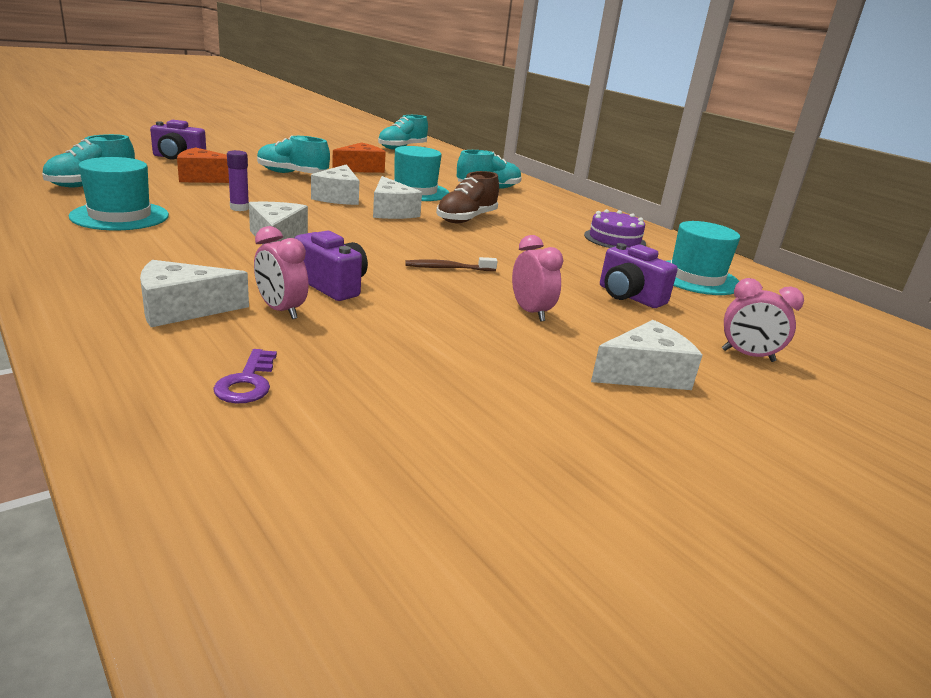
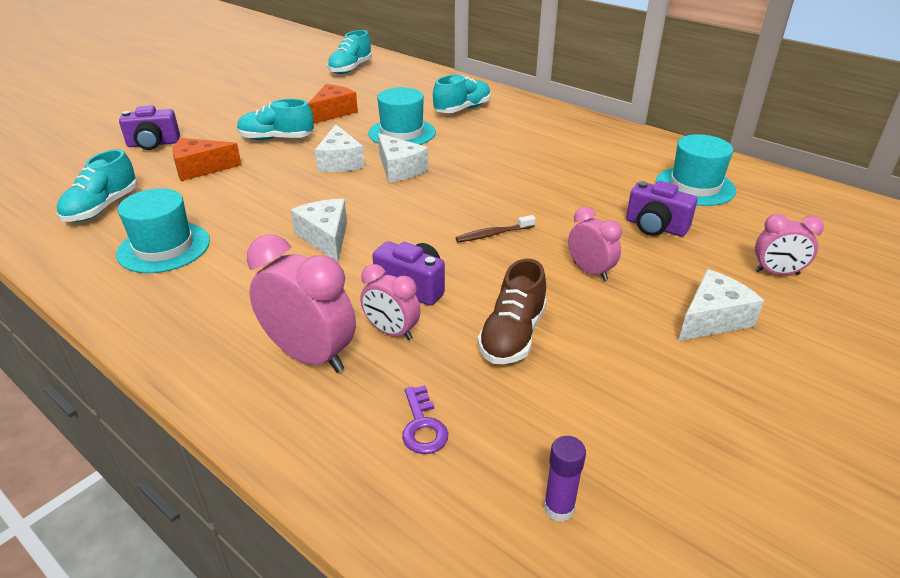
camera: 10 degrees left, 10 degrees up
white cheese [140,260,249,327] -> pink clock [247,234,356,373]
purple glue stick [227,150,249,211] -> purple glue stick moved to [544,436,586,522]
brown shoe [436,171,499,223] -> brown shoe moved to [478,258,547,364]
purple cake [584,209,646,248] -> none

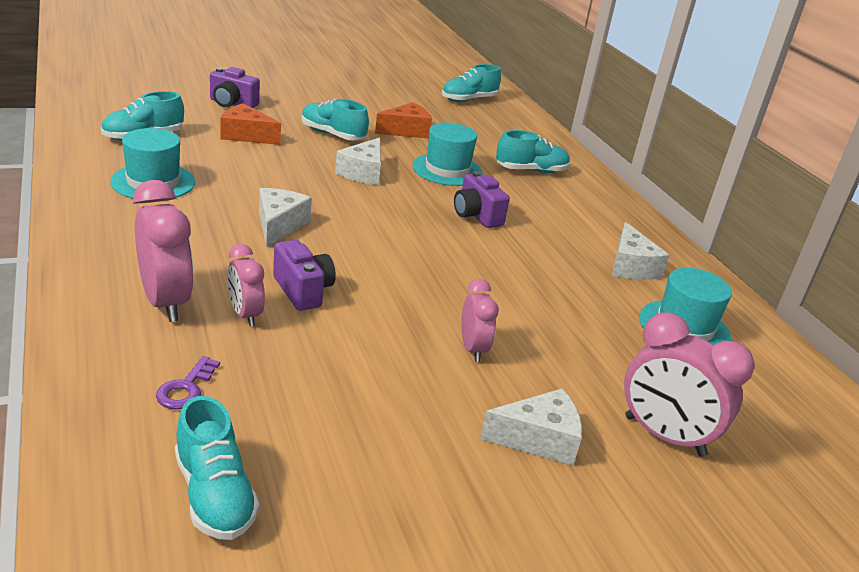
camera: 25 degrees right, 5 degrees down
white cheese [378,133,429,183] -> white cheese moved to [612,222,669,280]
brown toothbrush [455,215,536,242] -> none
brown shoe [478,258,547,364] -> none
purple glue stick [544,436,586,522] -> turquoise shoe [175,396,260,540]
purple camera [626,181,697,237] -> purple camera moved to [454,171,510,228]
pink clock [755,214,824,275] -> pink clock [624,312,755,457], size x1.69

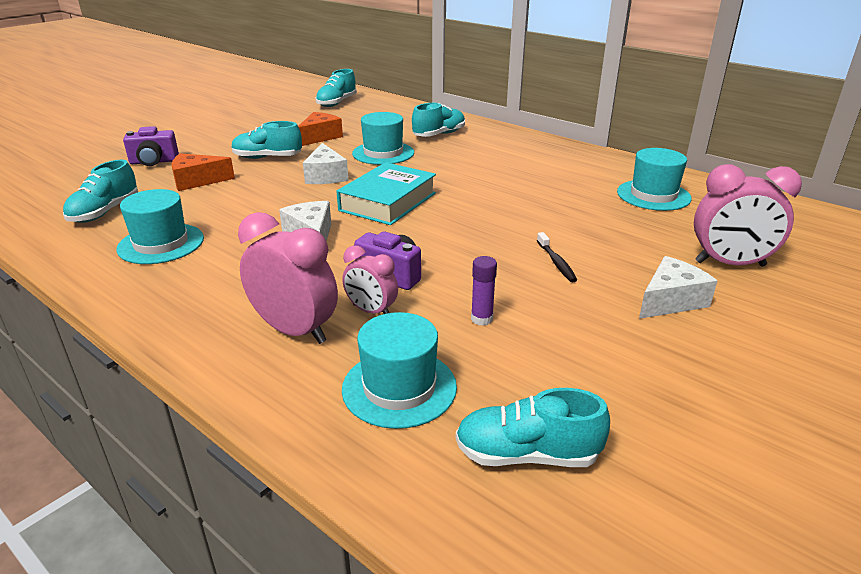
camera: 25 degrees left, 0 degrees up
purple key [156,356,220,409] -> turquoise hat [342,312,457,429]
turquoise shoe [175,396,260,540] -> turquoise shoe turned 150 degrees clockwise [456,388,610,467]
purple camera [454,171,510,228] -> none
pink clock [461,279,499,362] -> black toothbrush [537,232,577,282]
white cheese [612,222,669,280] -> none
none -> turquoise book [337,162,436,225]
none -> purple glue stick [471,256,497,326]

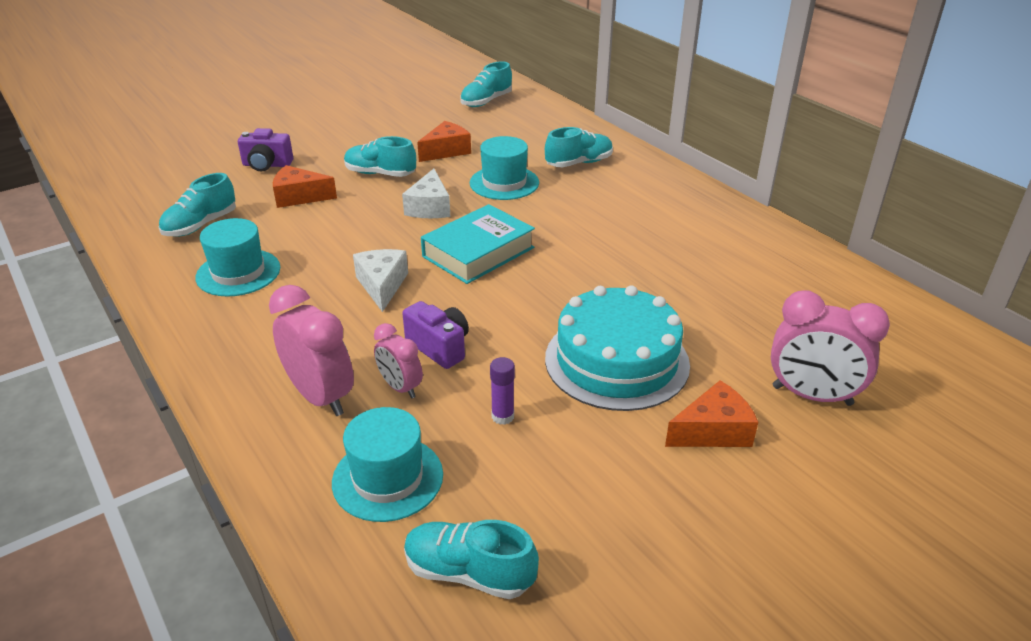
camera: 15 degrees right, 5 degrees up
black toothbrush [537,232,577,282] -> turquoise cake [545,285,690,411]
turquoise hat [617,148,692,211] -> none
white cheese [639,256,717,319] -> orange cheese [665,380,758,447]

